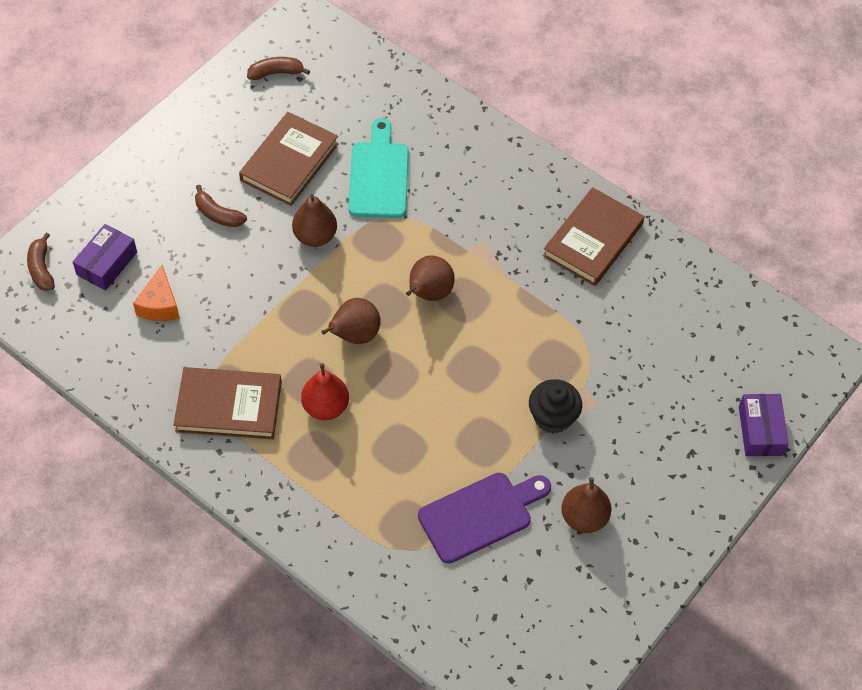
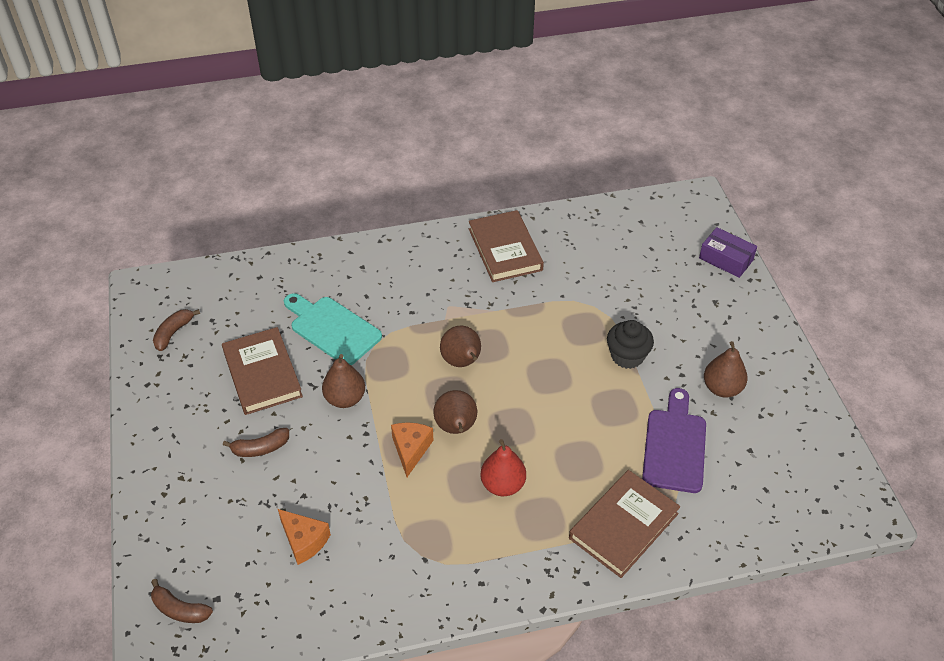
camera: 50 degrees left, 10 degrees down
purple box [73,224,137,291] -> none
brown book [174,367,282,439] -> brown book moved to [569,470,680,578]
none -> orange cheese [391,423,434,477]

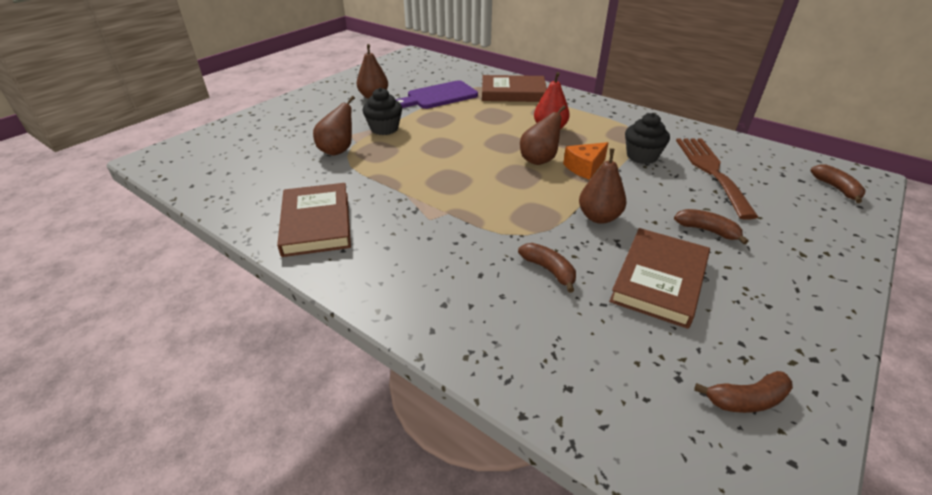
camera: 130 degrees left, 10 degrees down
orange cheese [278,509,331,565] -> brown fork [676,138,758,220]
turquoise cutting board [284,293,382,365] -> brown banana [518,243,576,293]
brown pear [440,325,481,367] -> brown pear moved to [313,96,355,156]
brown book [469,210,544,282] -> brown book turned 45 degrees counterclockwise [277,183,351,257]
purple box [699,227,757,278] -> none
none -> black cupcake [625,113,670,164]

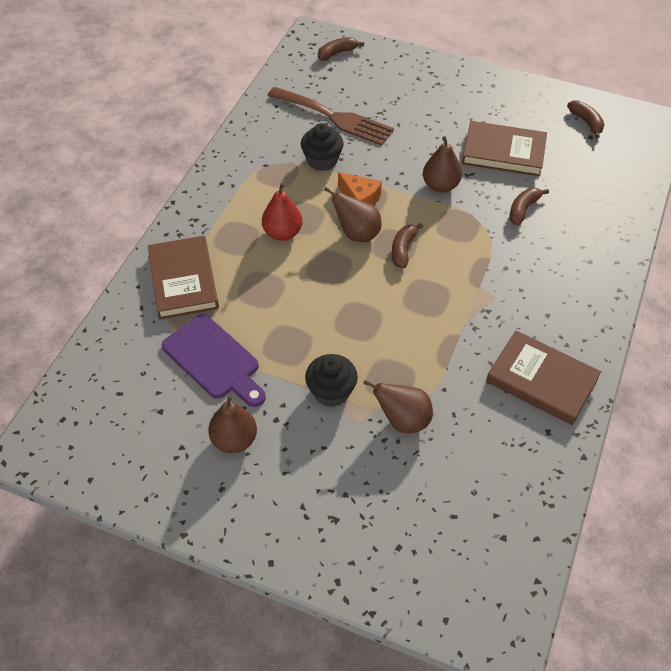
camera: 105 degrees left, 15 degrees up
brown book [277,183,351,257] -> brown book turned 60 degrees clockwise [486,330,601,425]
brown banana [674,209,749,244] -> brown banana moved to [392,223,423,268]
brown fork [676,138,758,220] -> brown fork turned 135 degrees counterclockwise [267,87,394,146]

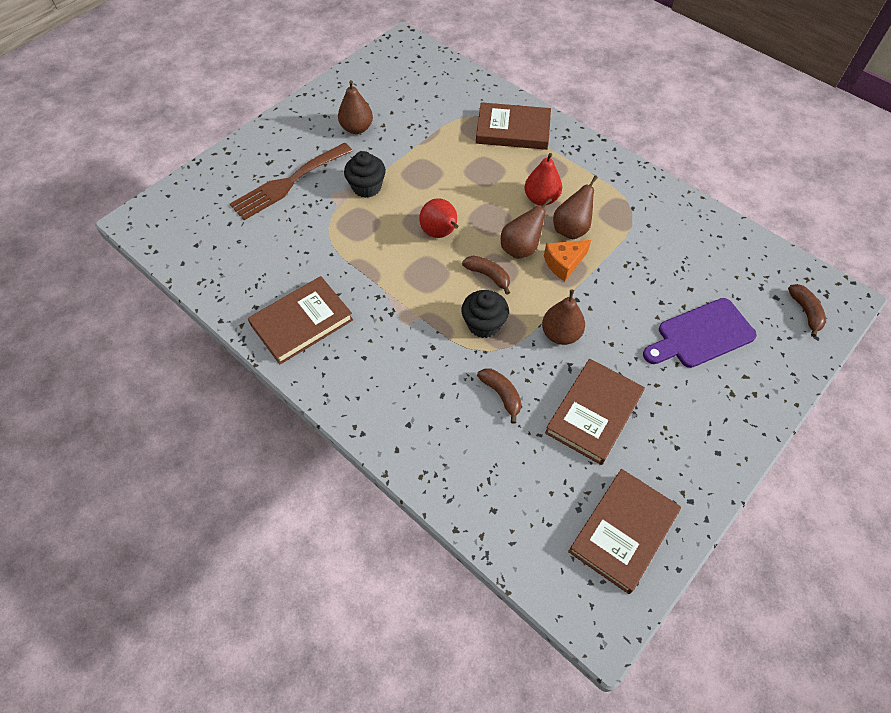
camera: 110 degrees right, 5 degrees up
purple cutting board [162,314,266,407] -> purple cutting board moved to [643,298,757,368]
brown fork [267,87,394,146] -> brown fork moved to [230,143,352,220]
black cupcake [301,123,344,171] -> black cupcake moved to [462,290,509,338]
brown pear [363,380,433,433] -> brown pear moved to [553,175,598,239]
brown banana [567,100,605,139] -> brown book [568,469,681,594]
none -> red pear [419,198,458,238]

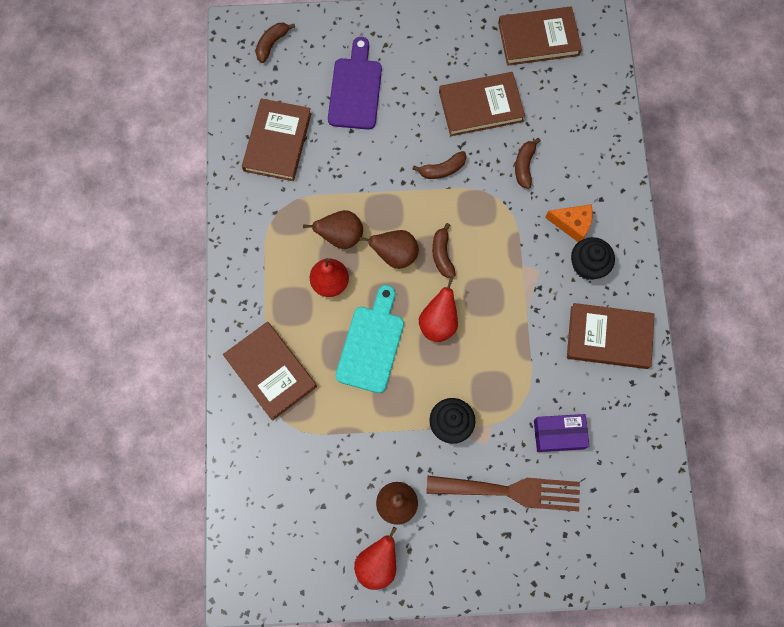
camera: 135 degrees left, 15 degrees up
black cupcake [462,290,509,338] -> black cupcake moved to [571,237,615,280]
brown pear [542,289,585,345] -> brown banana [412,151,466,179]
orange cheese [544,240,591,281] -> orange cheese moved to [545,204,593,242]
purple cutting board [643,298,757,368] -> purple cutting board turned 105 degrees counterclockwise [328,37,382,130]
none -> brown book [242,98,311,181]
none -> turquoise cutting board [336,285,404,393]
none -> red pear [354,527,397,590]
none -> purple box [534,414,589,452]

